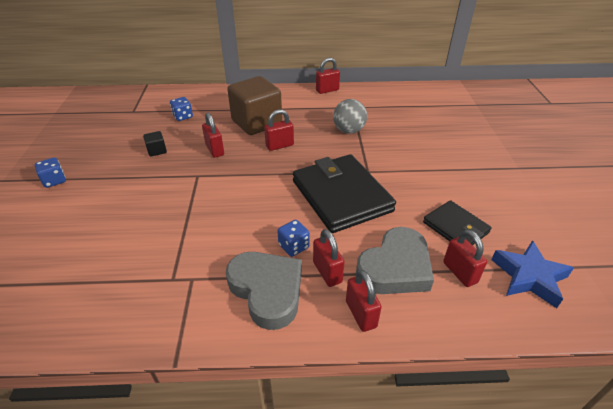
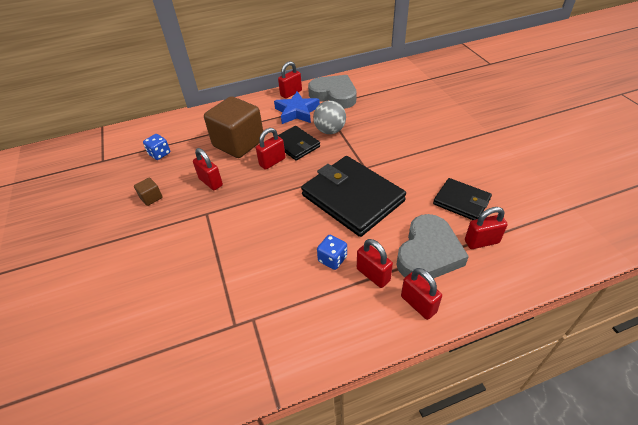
camera: 15 degrees left, 5 degrees up
blue dice [35,157,66,188] -> none
black cube [143,131,167,157] -> brown cube [134,178,162,206]
grey heart [226,252,302,330] -> grey heart moved to [308,75,356,109]
red padlock [443,229,487,287] -> red padlock turned 60 degrees counterclockwise [465,207,508,249]
blue star [491,240,574,308] -> blue star moved to [274,91,320,124]
none -> black wallet [278,126,320,161]

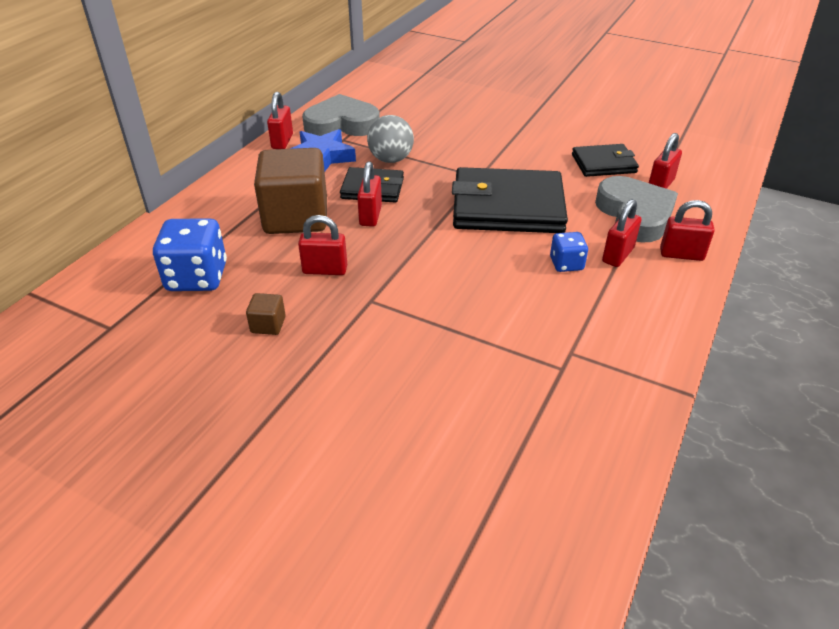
camera: 45 degrees left, 5 degrees down
blue dice [143,134,170,160] -> blue dice [153,218,227,291], size x1.80
red padlock [357,239,393,288] -> red padlock turned 60 degrees counterclockwise [602,199,641,267]

